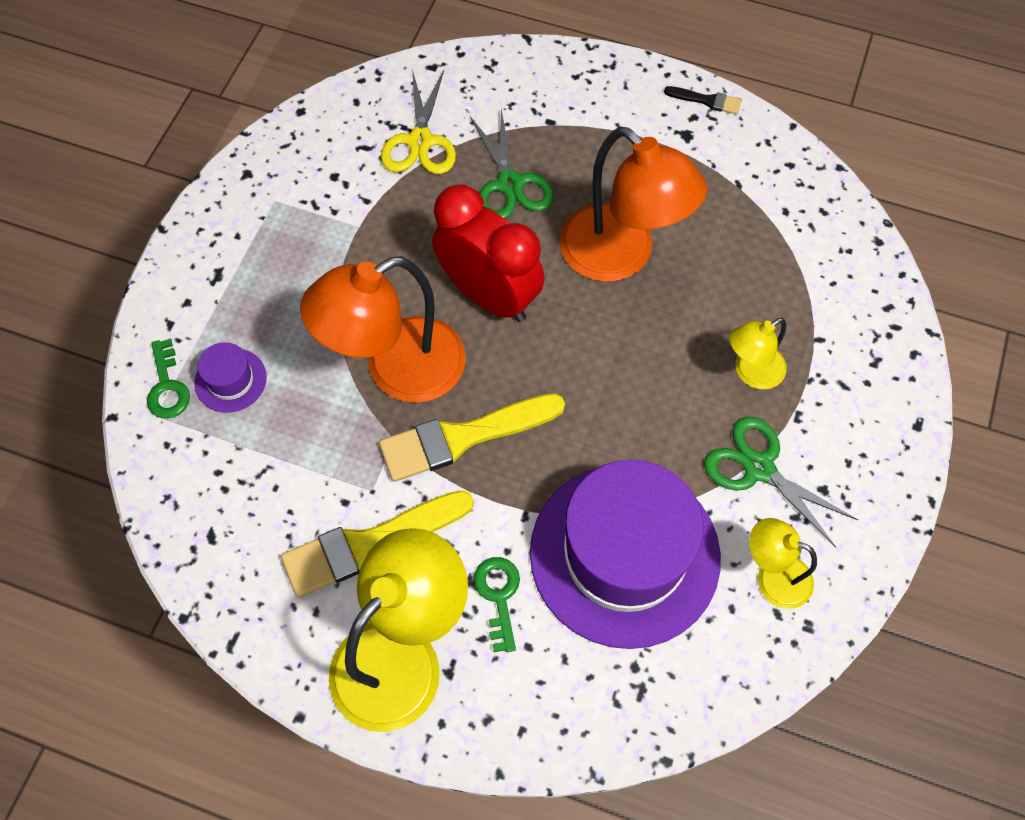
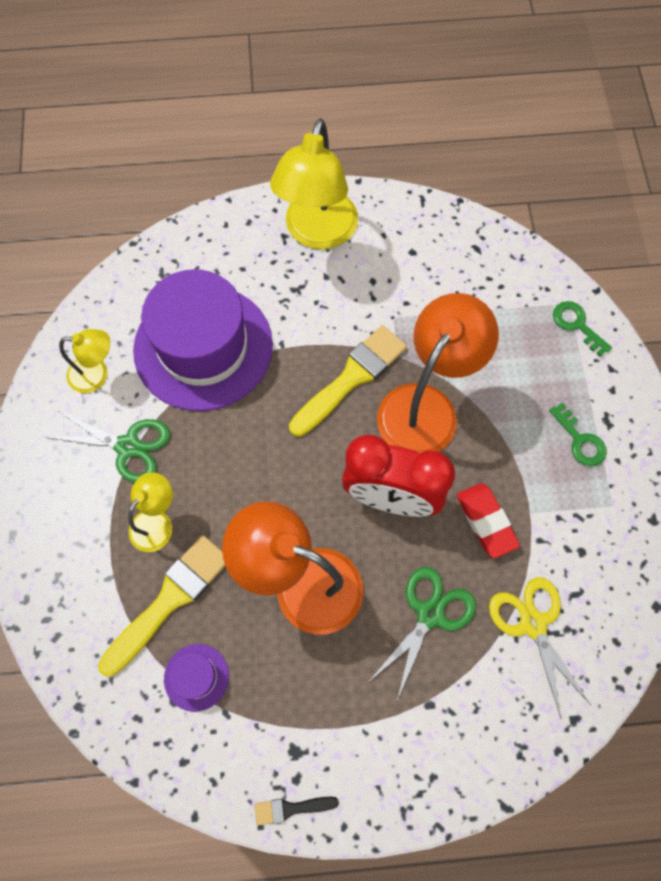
camera: 155 degrees right, 5 degrees up
purple hat [195,342,267,413] -> purple hat moved to [164,644,229,712]
yellow brush [281,490,474,598] -> yellow brush moved to [98,535,225,676]
green scissors [470,108,554,219] -> green scissors turned 75 degrees clockwise [370,567,476,700]
green key [474,557,520,652] -> green key moved to [549,402,607,466]
none -> red eraser [457,483,520,558]

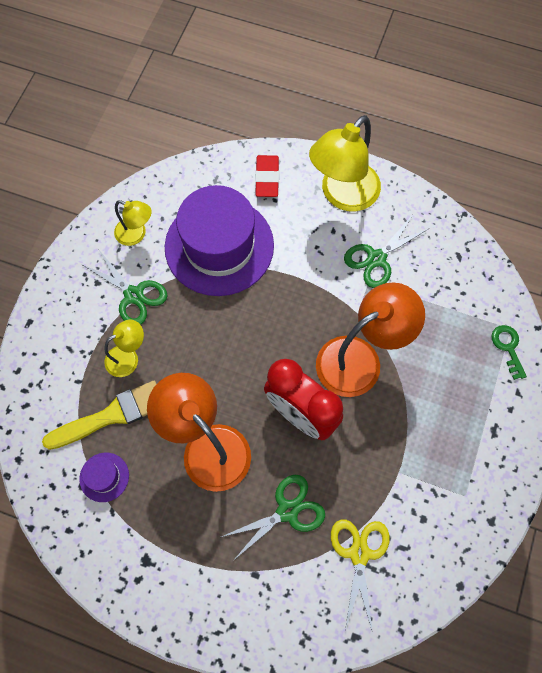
camera: 25 degrees right, 0 degrees up
black brush [254,796,339,825] -> none
yellow brush [289,325,407,437] -> none
red eraser [457,483,520,558] -> red eraser moved to [255,155,279,197]
green key [549,402,607,466] -> none
none -> green scissors [344,216,430,288]

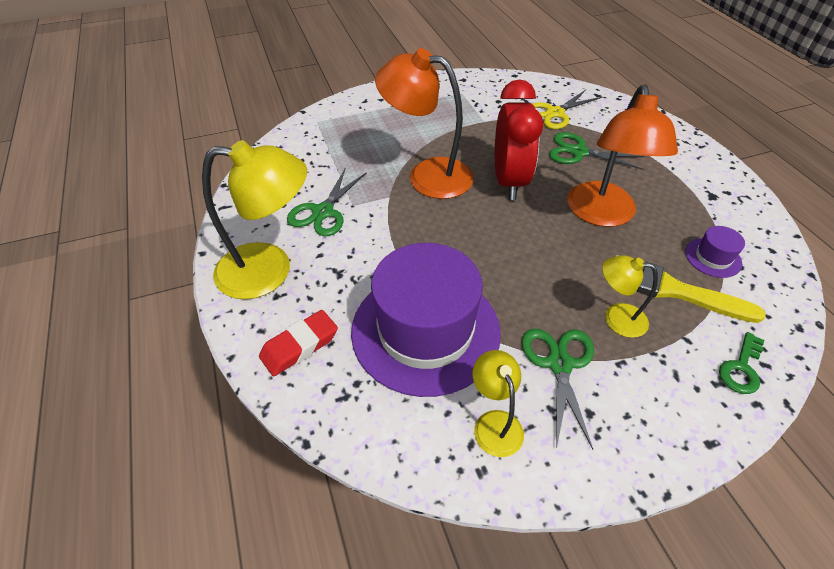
camera: 130 degrees left, 20 degrees down
green scissors [344,216,430,288] -> green scissors turned 105 degrees clockwise [287,168,366,236]
green key [491,325,527,380] -> green key moved to [719,332,764,394]

